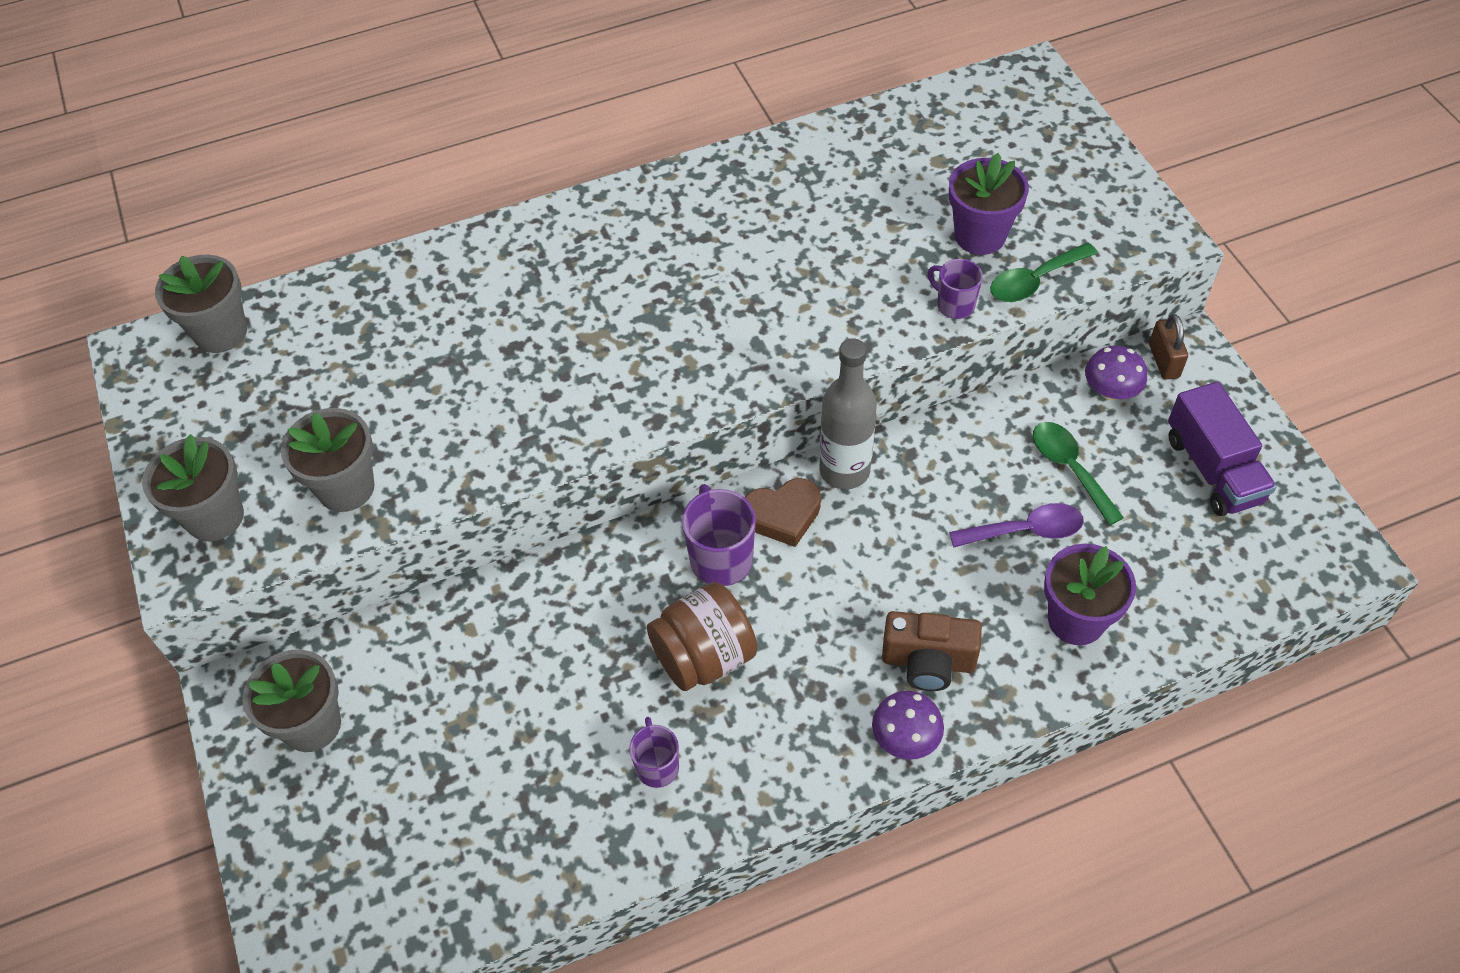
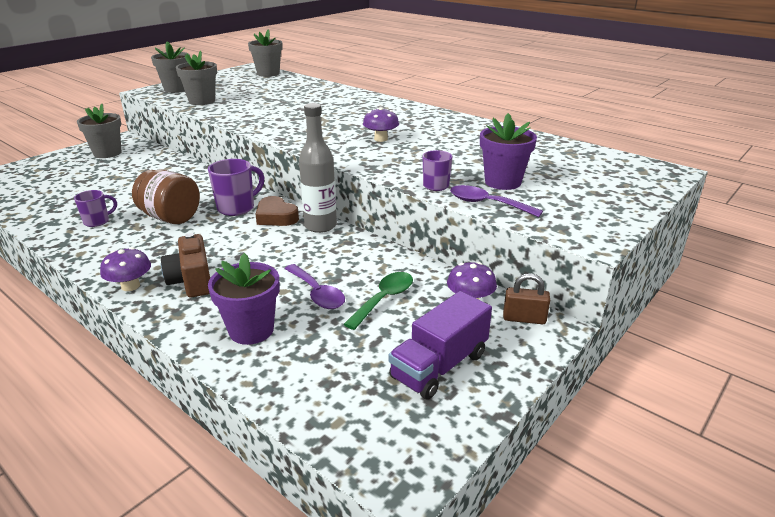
camera: 60 degrees right, 25 degrees down
green spoon [990,243,1098,302] -> purple spoon [450,185,543,217]
brown padlock [1149,314,1188,379] -> brown padlock turned 45 degrees clockwise [503,273,550,324]
none -> purple mushroom [363,107,399,142]

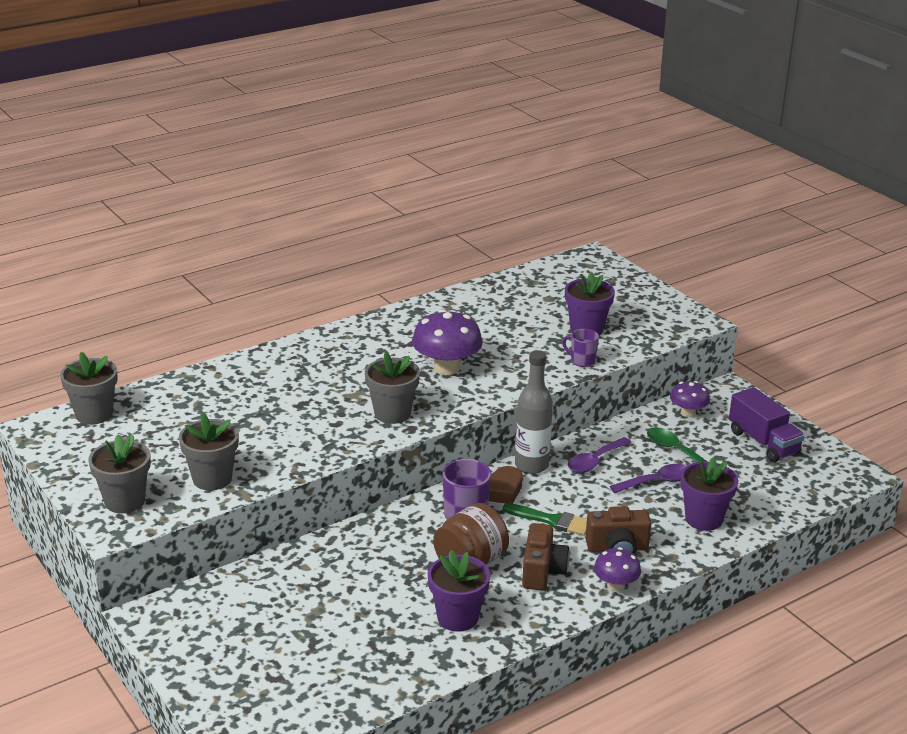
camera: 75 degrees left, 0 degrees up
purple mug [74,190,117,227] -> purple flower pot [428,550,490,632]
grey flower pot [77,104,121,158] -> grey flower pot moved to [365,351,420,424]
purple mushroom [363,107,399,142] -> purple mushroom [412,309,483,375], size x1.72
purple spoon [450,185,543,217] -> purple spoon moved to [568,437,632,473]
brown padlock [503,273,550,324] -> none
none -> green brush [503,503,587,536]
none -> brown camera [522,523,570,590]

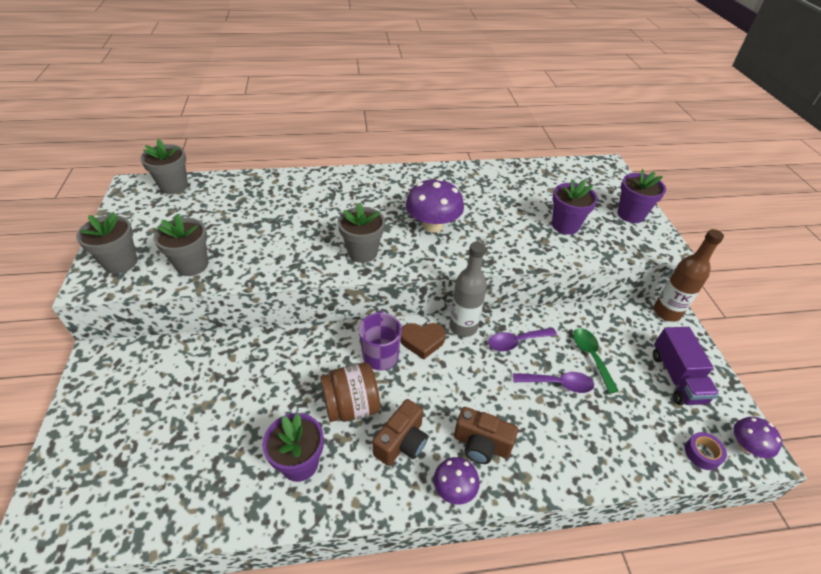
camera: 25 degrees right, 15 degrees up
green brush [503,503,587,536] -> none
purple mug [562,329,599,367] -> none
purple mushroom [670,381,710,417] -> purple mushroom moved to [734,417,782,458]
purple flower pot [681,457,738,531] -> purple flower pot moved to [617,169,666,223]
none -> brown bottle [654,229,724,322]
none -> purple tape [685,432,727,470]

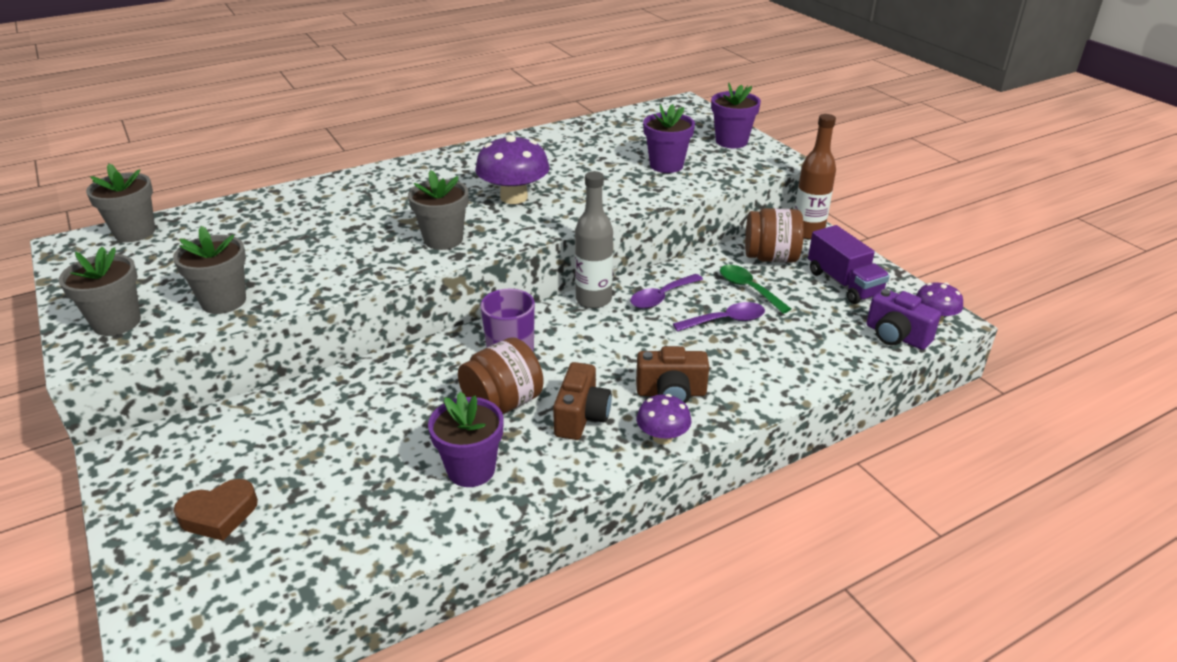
camera: 20 degrees left, 10 degrees down
brown heart [400,323,446,359] -> brown heart moved to [174,479,258,541]
purple tape [685,432,727,470] -> purple camera [866,289,941,350]
none -> brown jar [745,208,804,263]

